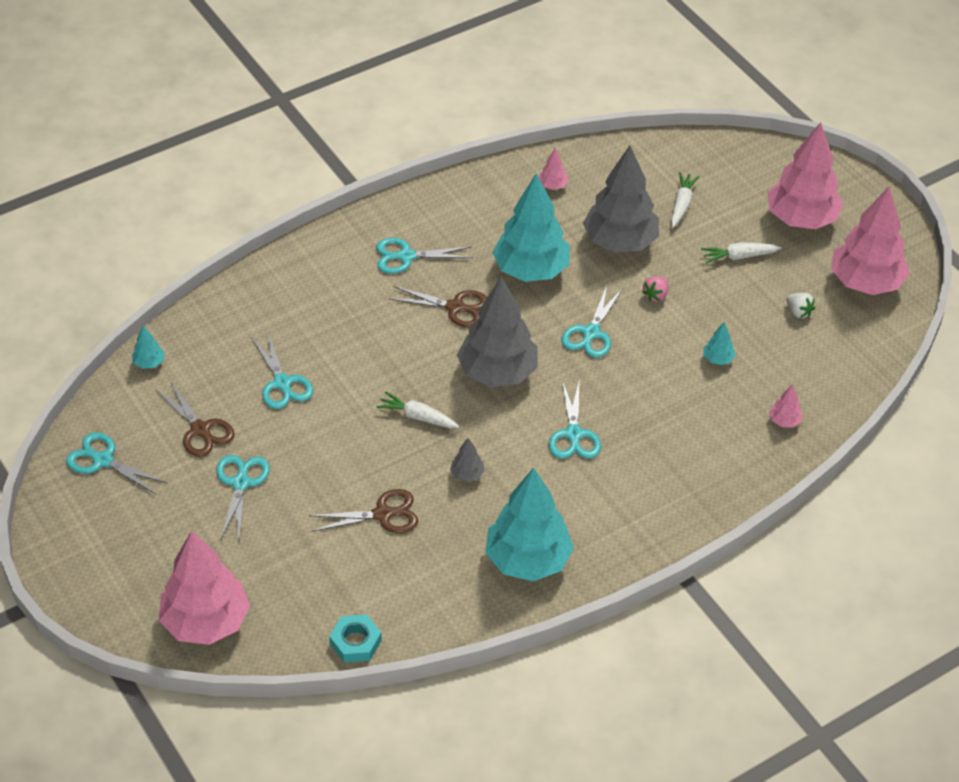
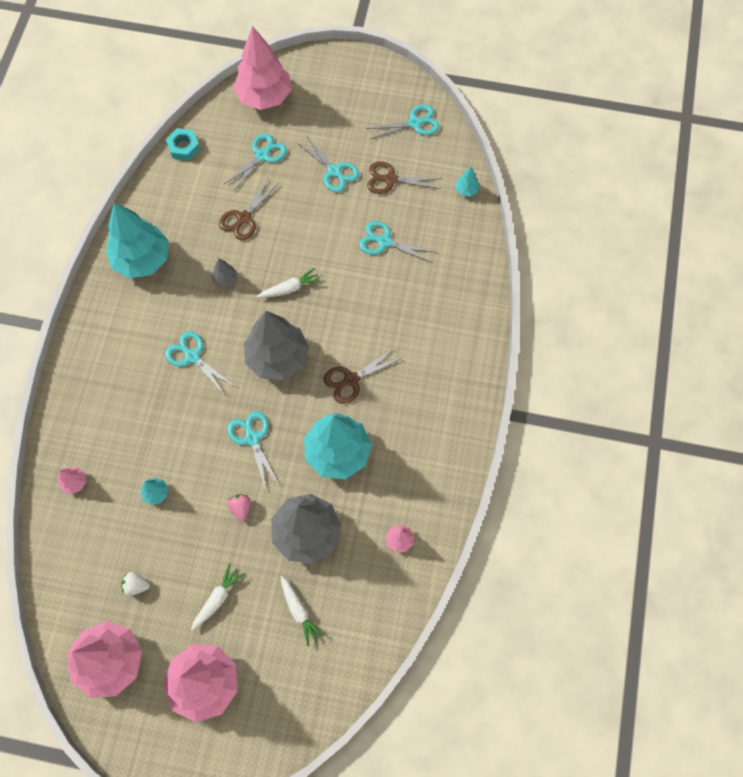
camera: 135 degrees right, 20 degrees up
turquoise scissors [376,238,473,274] -> turquoise scissors moved to [223,133,287,192]

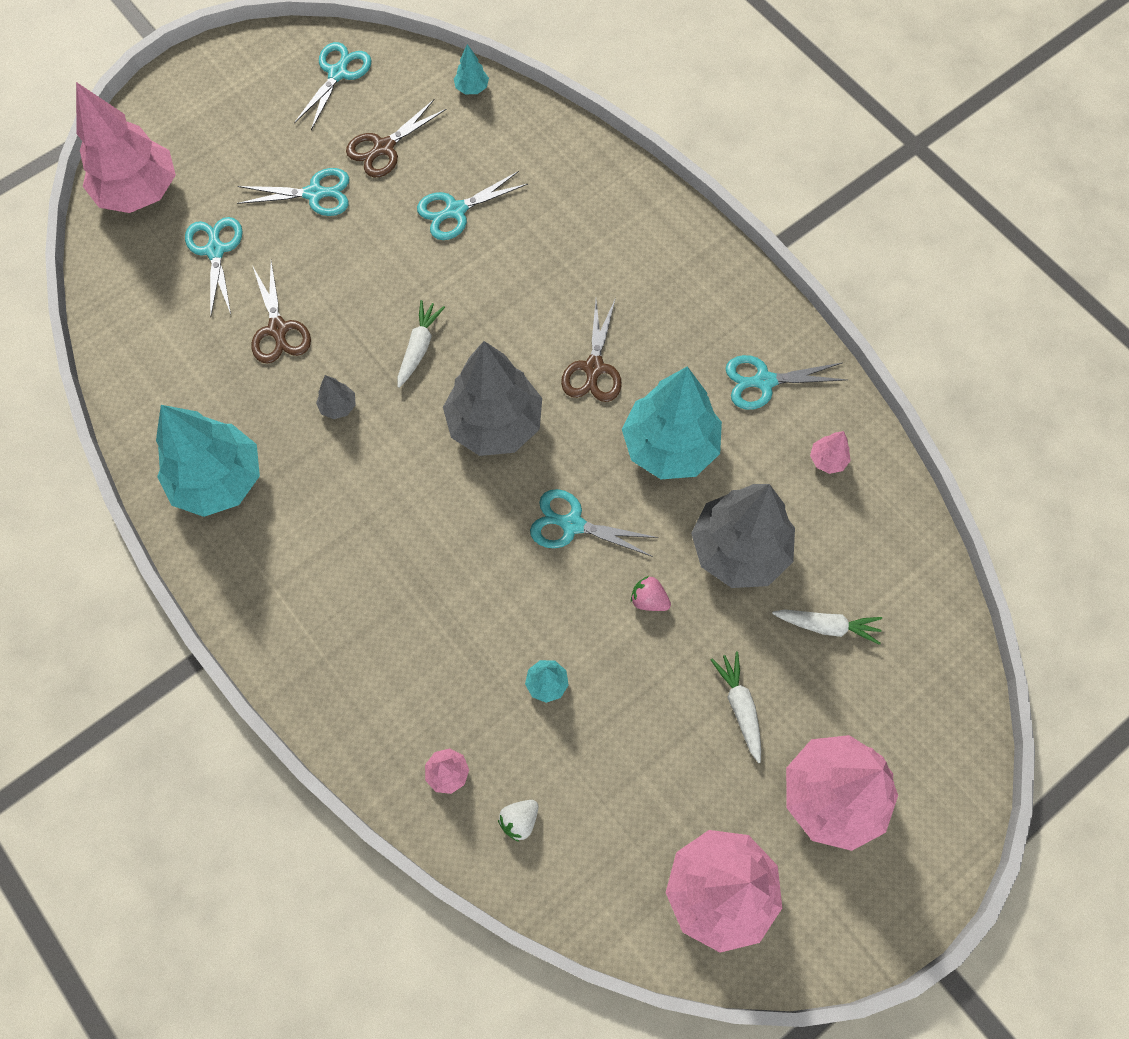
camera: 50 degrees left, 0 degrees up
white strawberry [121,572,150,596] -> white strawberry moved to [498,800,538,842]
turquoise scissors [165,331,234,395] -> turquoise scissors moved to [725,355,847,410]
turquoise nut [166,128,200,160] -> none

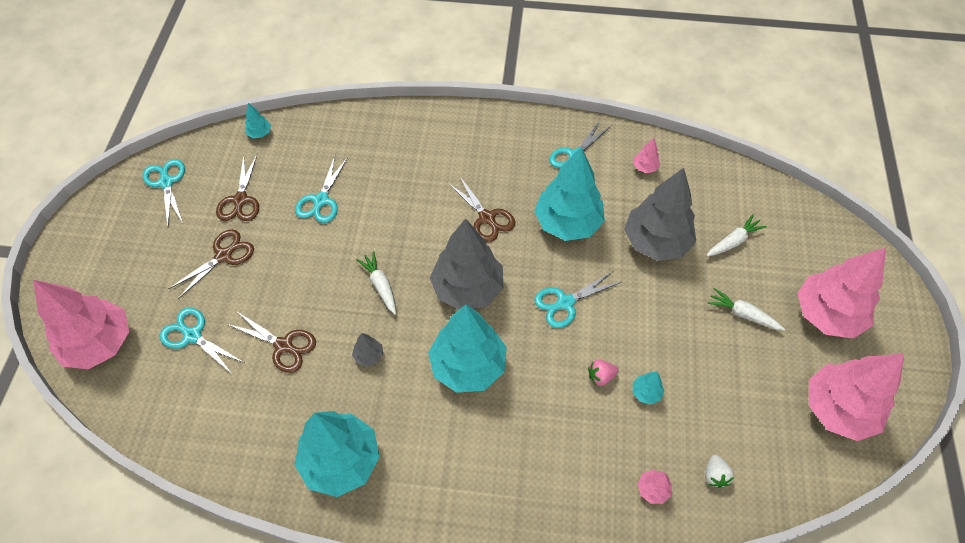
camera: 45 degrees left, 10 degrees down
turquoise scissors [237,168,349,216] -> brown scissors [169,229,254,299]
pink strawberry [631,576,671,611] -> pink strawberry moved to [588,360,618,386]
none -> turquoise tree [428,305,507,393]

